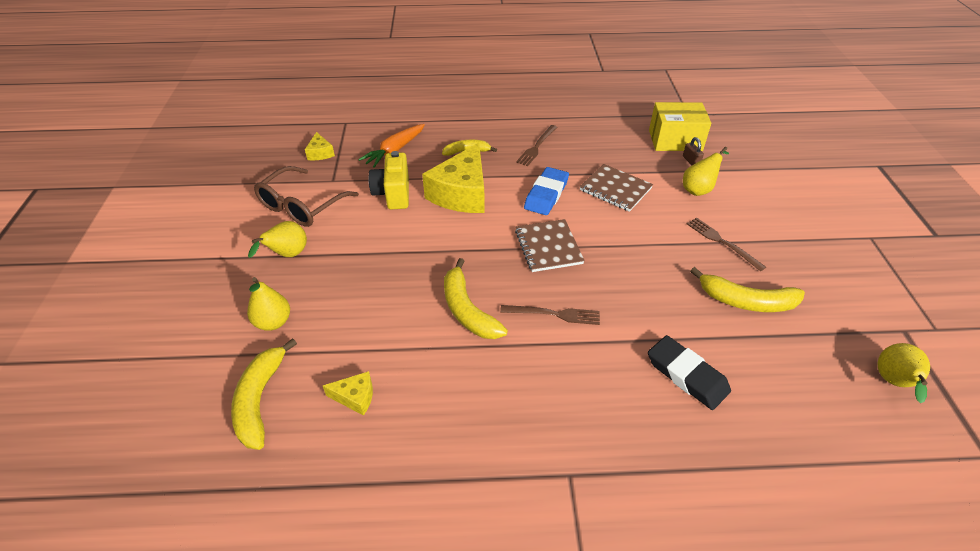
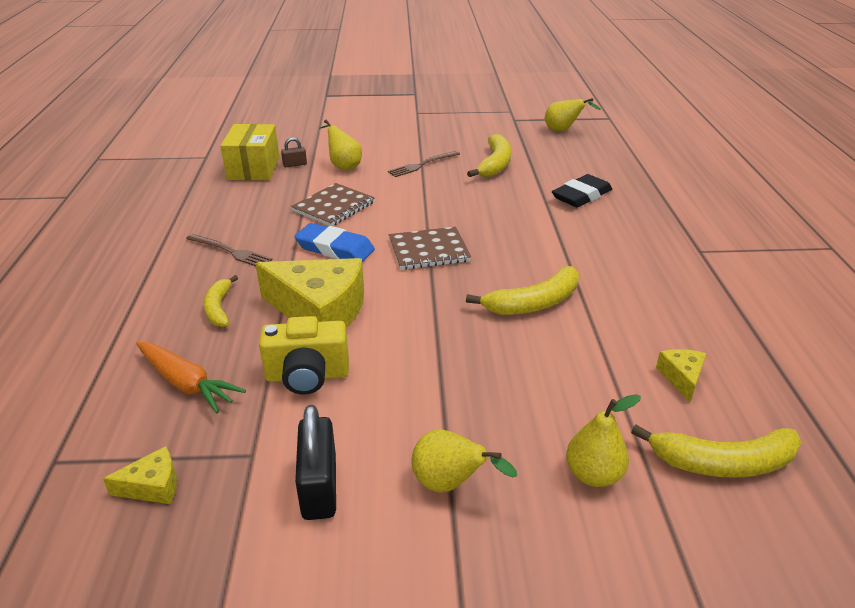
camera: 90 degrees left, 10 degrees down
brown glasses [254,166,359,227] -> black padlock [295,405,336,520]
brown fork [500,305,600,325] -> none

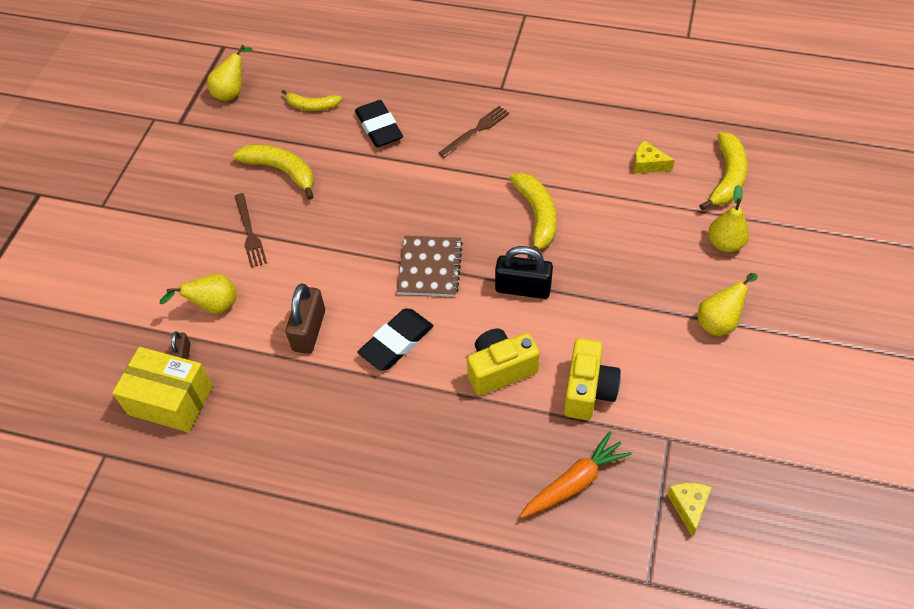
camera: 70 degrees left, 20 degrees up
brown fork [186,234,273,266] -> brown fork moved to [438,106,510,158]
yellow banana [203,275,238,327] -> yellow banana moved to [282,89,342,111]
yellow cheese [255,258,364,328] -> yellow camera [467,329,540,396]
brown notebook [291,183,375,226] -> brown padlock [286,284,325,354]
blue eraser [294,223,375,262] -> black eraser [358,309,433,370]
black padlock [295,405,336,520] -> black padlock moved to [495,246,553,299]

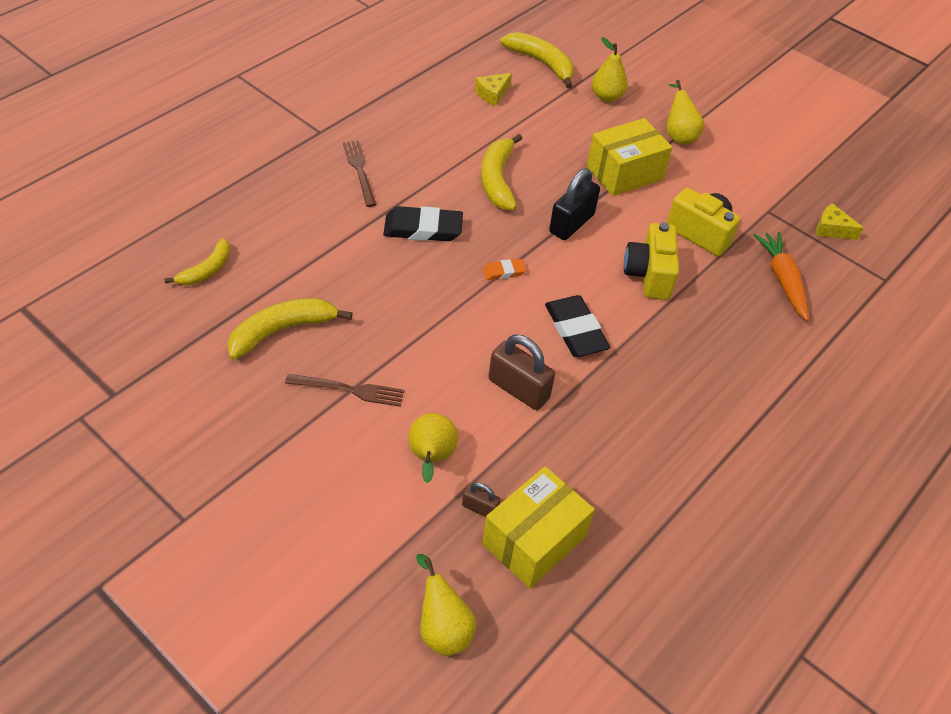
camera: 70 degrees left, 5 degrees down
yellow pear [207,45,253,101] -> yellow pear moved to [416,554,476,656]
black eraser [355,100,403,147] -> black eraser moved to [383,206,463,241]
brown notebook [397,236,463,297] -> orange eraser [483,259,526,280]
yellow banana [510,173,557,259] -> yellow banana turned 105 degrees counterclockwise [481,134,523,210]
none -> yellow box [587,118,672,196]

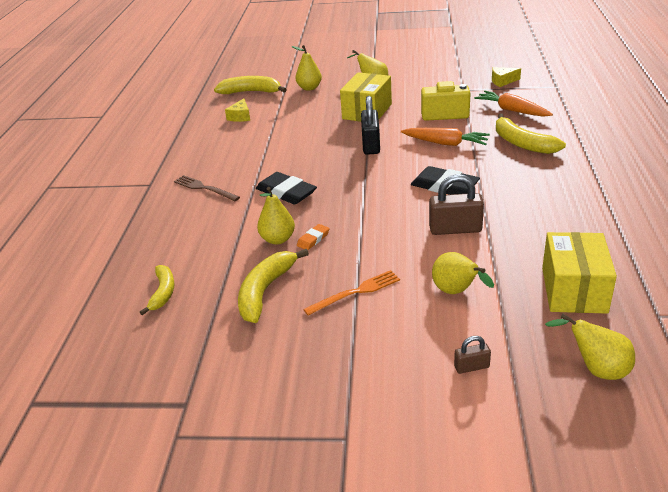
camera: 30 degrees left, 15 degrees down
brown fork [285,374,404,407] -> orange fork [303,270,400,316]
black eraser [383,206,463,241] -> black eraser turned 75 degrees clockwise [256,172,317,205]
brown padlock [462,482,501,517] -> brown padlock moved to [454,336,491,374]
yellow banana [481,134,523,210] -> yellow banana moved to [496,113,566,154]
orange eraser [483,259,526,280] -> orange eraser moved to [297,224,330,250]
yellow camera [624,222,679,300] -> orange carrot [401,128,490,146]
none -> yellow pear [257,187,295,244]

